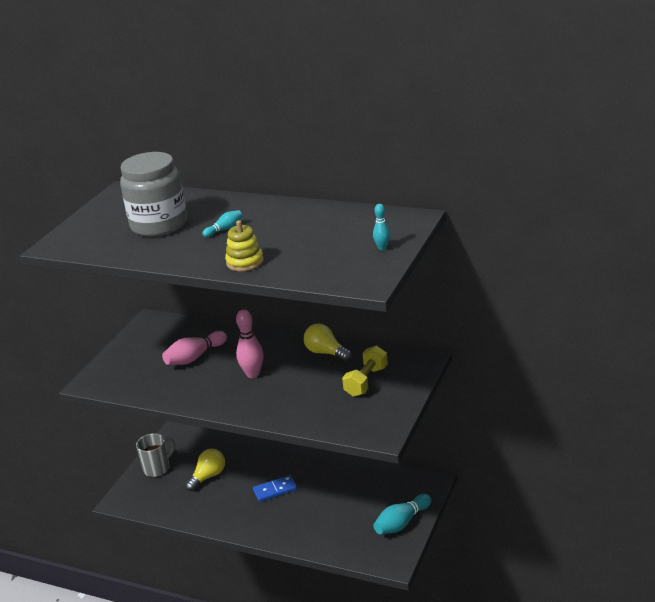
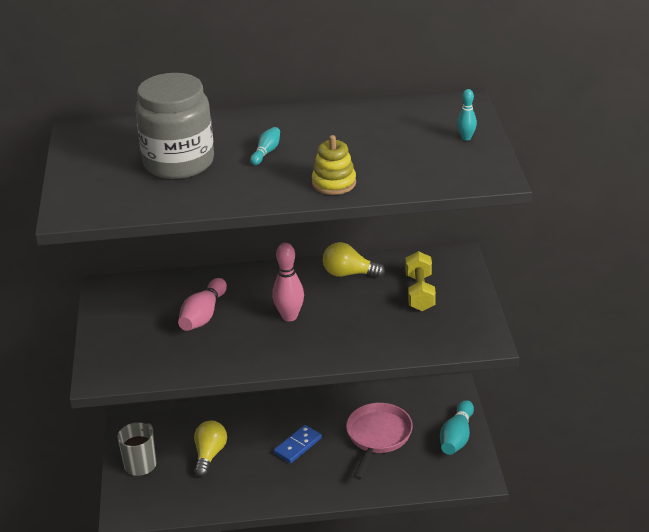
camera: 30 degrees left, 5 degrees up
none -> pink pan [346,403,413,480]

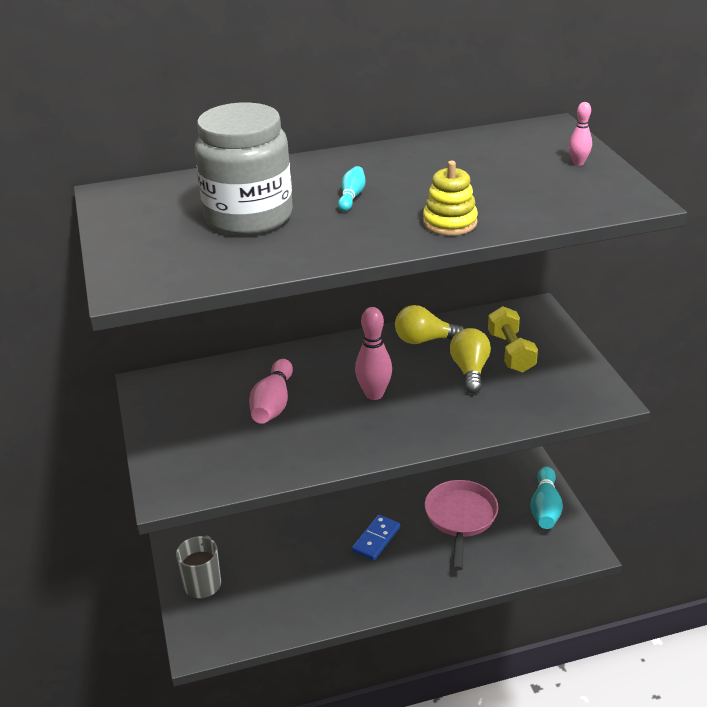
camera: 10 degrees left, 0 degrees up
yellow light bulb [194,420,227,477] -> yellow light bulb moved to [450,328,491,393]
turquoise bowling pin [457,89,477,141] -> pink bowling pin [569,102,592,166]

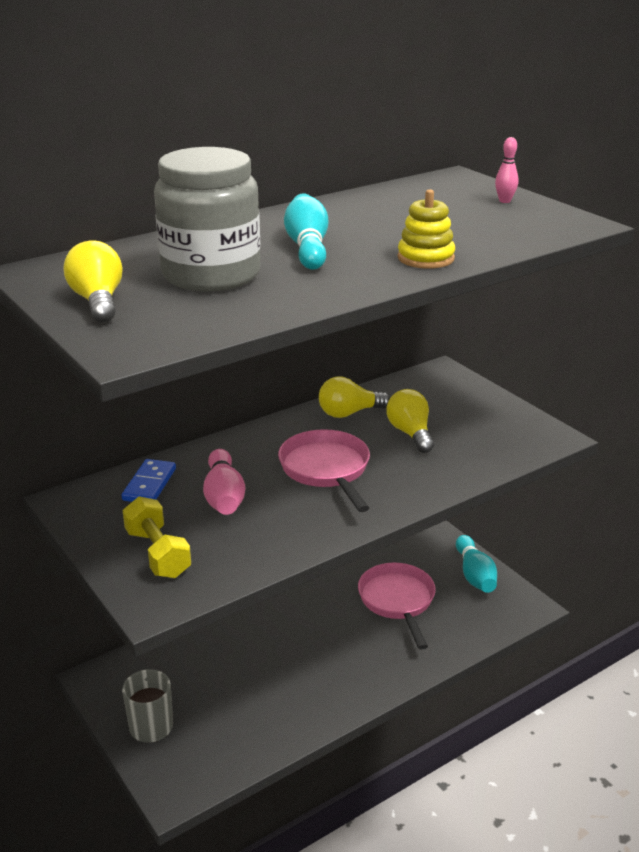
camera: 20 degrees left, 5 degrees down
turquoise bowling pin [338,166,366,212] -> turquoise bowling pin [284,193,328,270], size x1.76
blue domino [352,515,400,561] -> blue domino moved to [121,459,176,502]
pink bowling pin [355,307,392,400] -> pink pan [278,429,370,512]
yellow dumbbell [488,306,538,372] -> yellow dumbbell moved to [122,496,191,578]
none -> yellow light bulb [64,241,123,322]

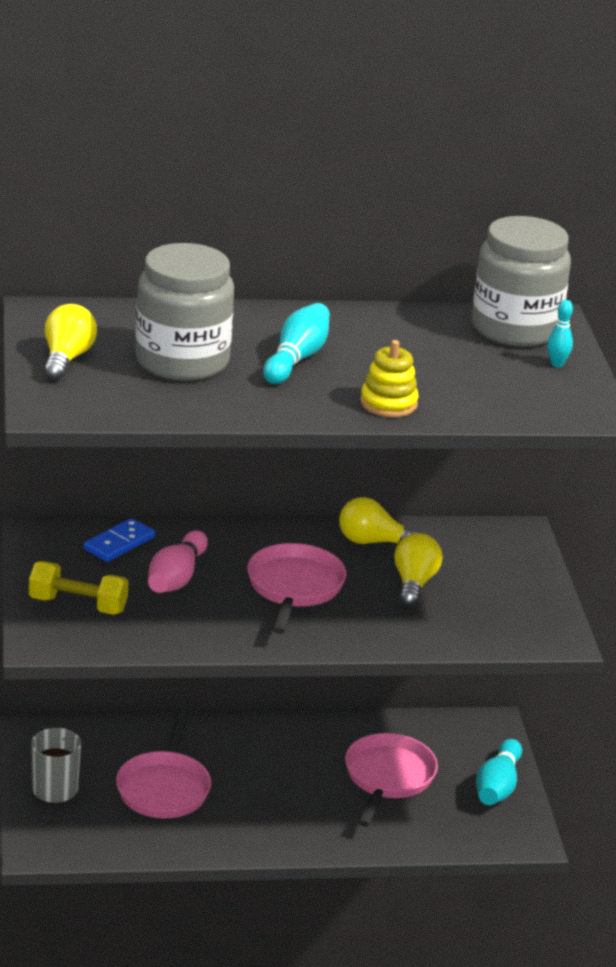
camera: 25 degrees right, 0 degrees up
yellow dumbbell [122,496,191,578] -> yellow dumbbell turned 75 degrees counterclockwise [29,561,129,615]
pink bowling pin [495,137,518,203] -> turquoise bowling pin [547,300,573,367]
none -> pink pan [116,707,211,818]
none -> grey jar [472,216,571,347]

